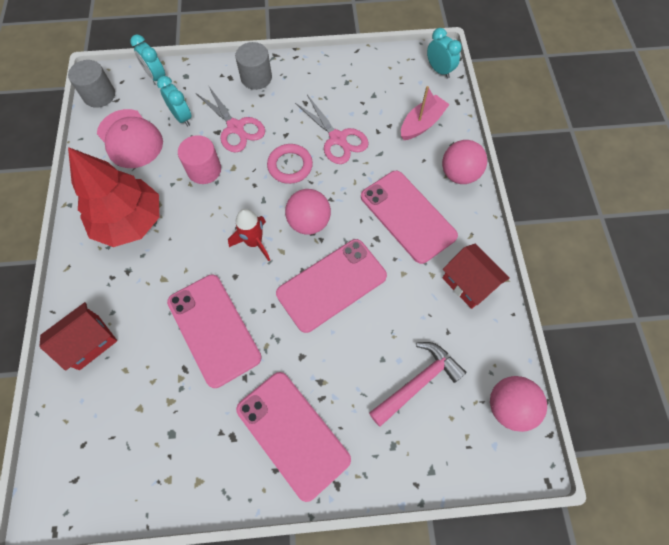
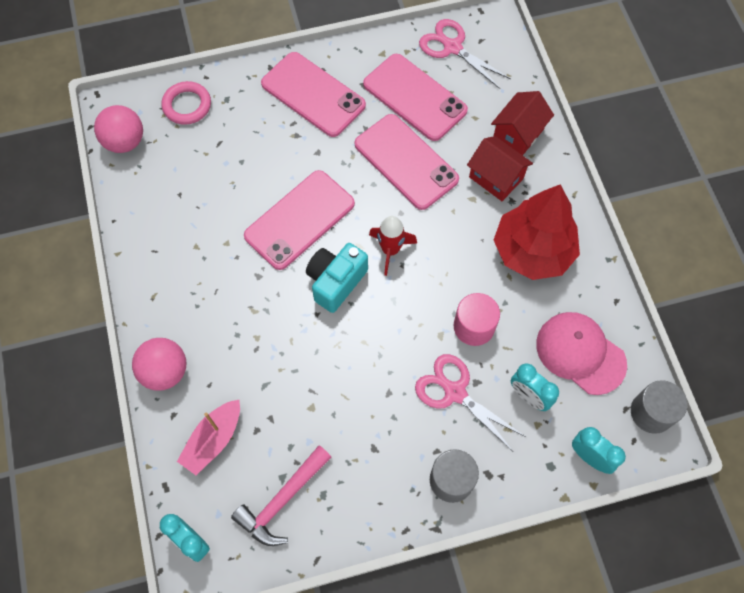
camera: 170 degrees right, 0 degrees up
pink ring [267,144,313,184] -> pink ring moved to [162,81,211,125]
pink ball [285,189,331,235] -> turquoise camera [306,243,368,313]
pink scissors [295,95,368,164] -> pink scissors moved to [419,19,511,89]
pink phone [361,171,458,264] -> pink phone moved to [363,54,468,141]
pink hammer [369,342,467,427] -> pink hammer moved to [231,445,331,546]
red house [443,244,510,309] -> red house moved to [467,136,533,201]

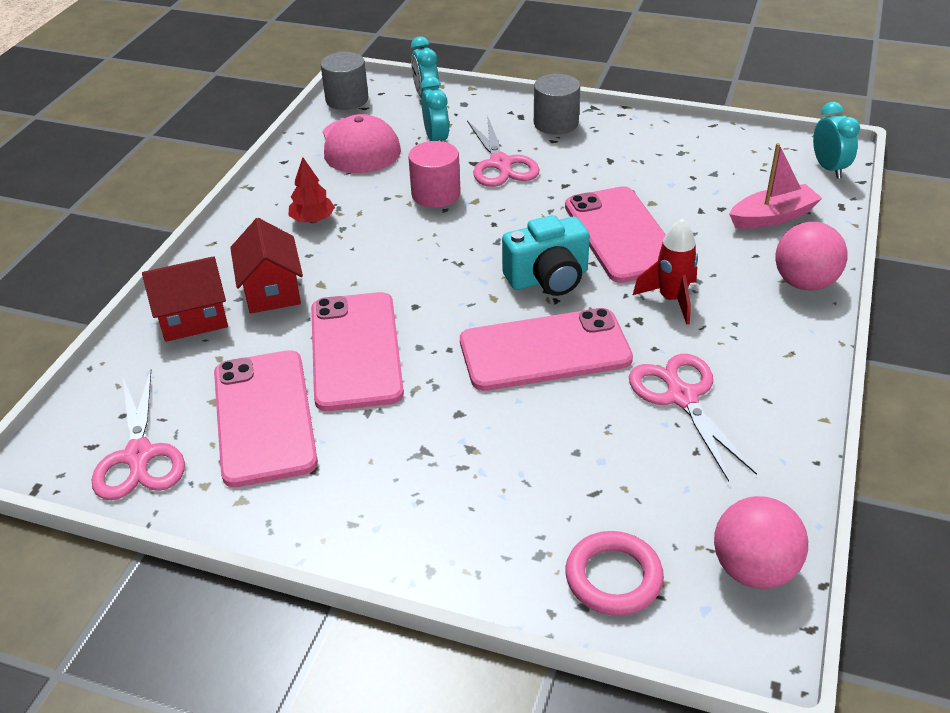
camera: 145 degrees left, 25 degrees down
pink hammer [231,445,331,546] -> none
pink phone [261,52,366,137] -> pink phone moved to [565,186,666,283]
red rocket [369,216,417,276] -> red rocket moved to [633,219,698,325]
red tree [494,184,580,280] -> red tree [288,157,335,223], size x0.44
none -> pink scissors [629,354,757,482]

